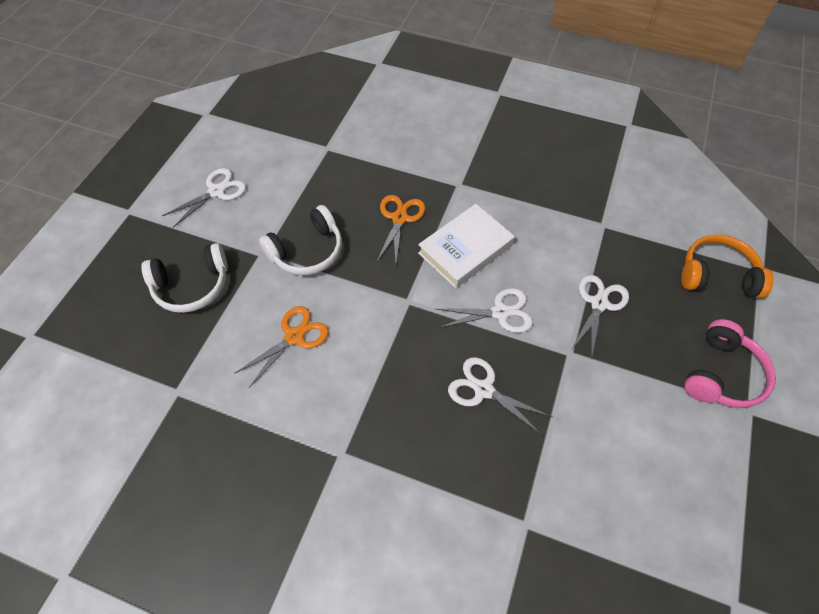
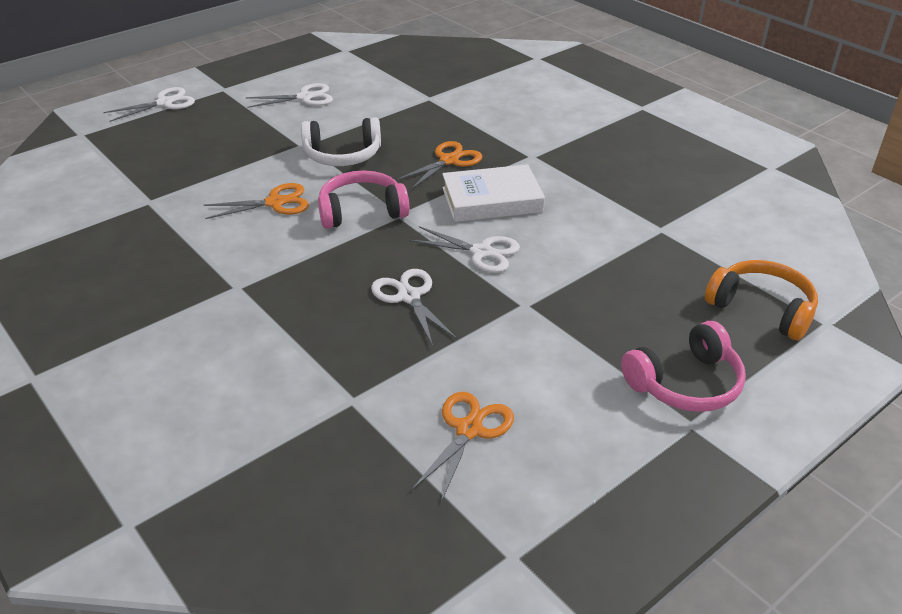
camera: 30 degrees right, 20 degrees down
white headphones [141,243,228,313] -> none
white scissors [571,275,629,360] -> white scissors moved to [103,87,195,122]
none -> pink headphones [318,171,409,229]
none -> orange scissors [411,392,514,502]

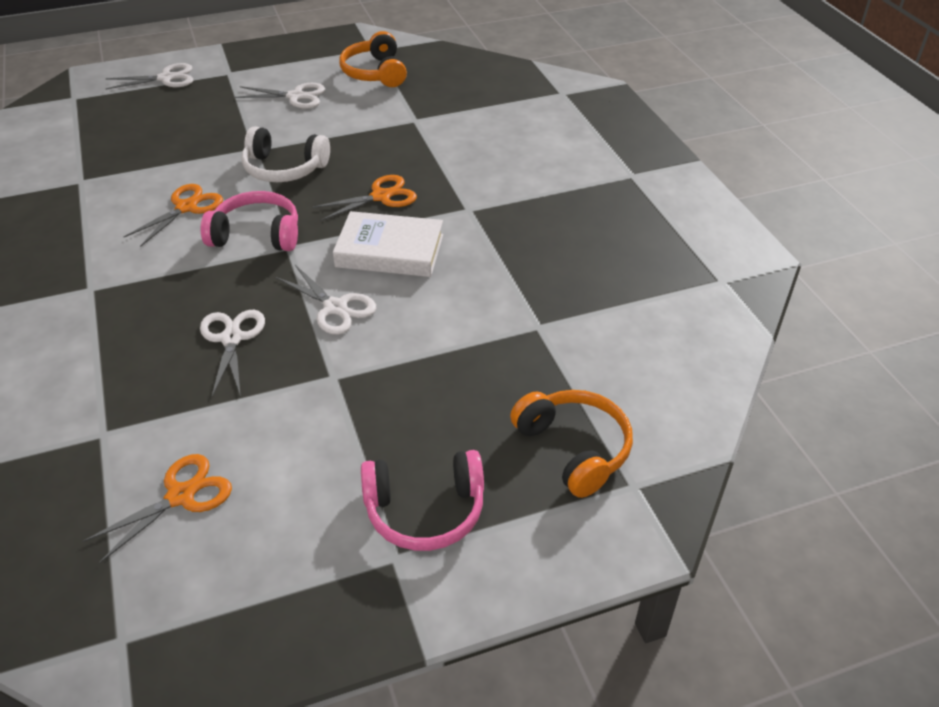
camera: 20 degrees right, 5 degrees up
orange scissors [204,183,309,219] -> orange scissors turned 60 degrees counterclockwise [124,184,223,247]
none -> orange headphones [339,31,407,87]

